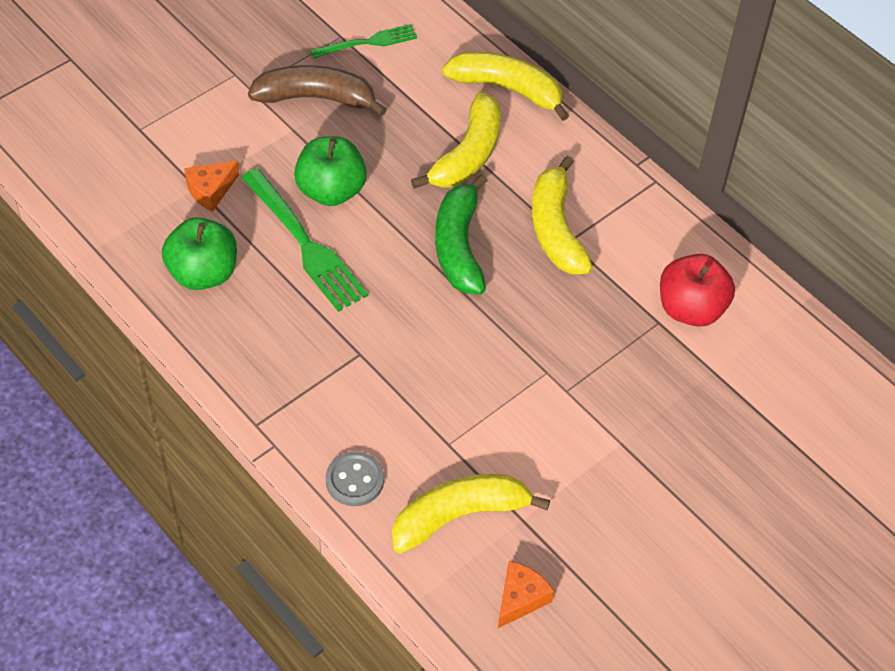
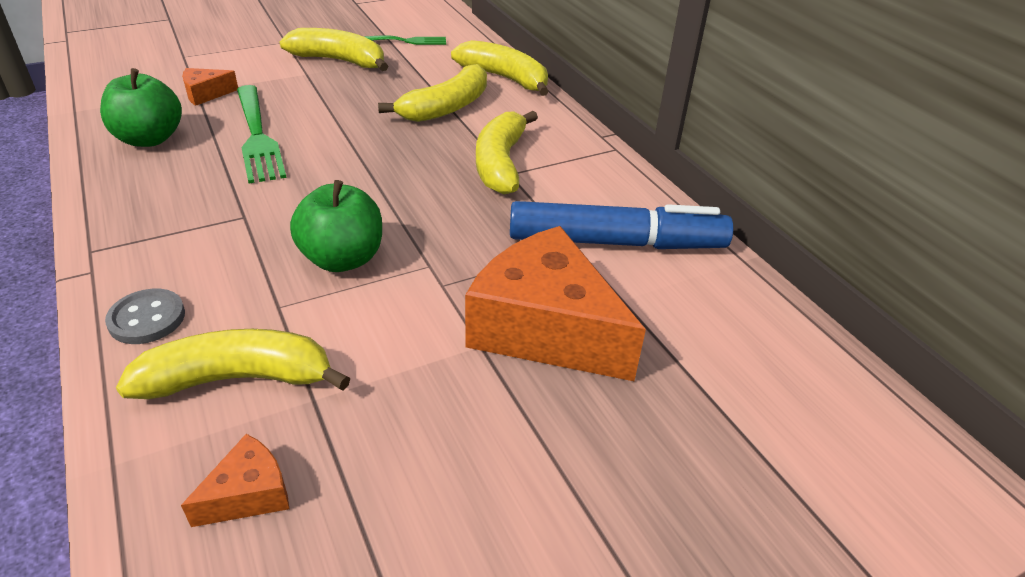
camera: 15 degrees right, 15 degrees down
brown banana [248,65,387,116] -> yellow banana [280,28,388,71]
green apple [294,136,367,206] -> green apple moved to [290,180,382,272]
green banana [435,174,488,294] -> none
red apple [660,254,735,327] -> blue marker [510,201,733,249]
none -> orange cheese [465,226,646,381]

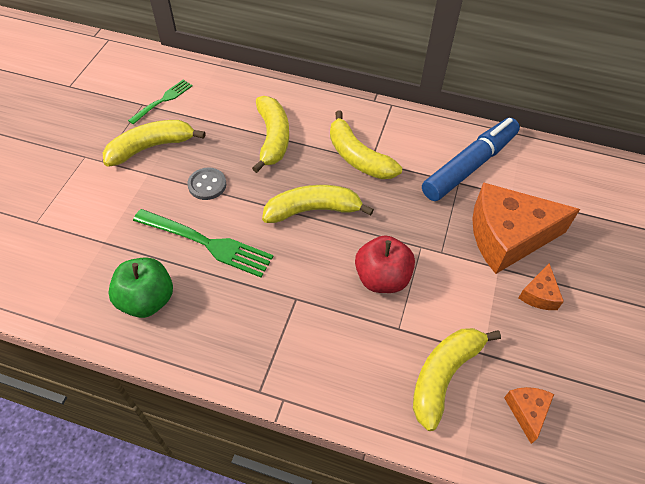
camera: 45 degrees left, 15 degrees up
grey button [105,289,185,344] -> grey button moved to [187,167,226,200]
orange cheese [182,68,238,106] -> orange cheese moved to [518,263,564,310]
green apple [290,180,382,272] -> red apple [355,235,415,293]
yellow banana [451,40,549,96] -> yellow banana moved to [262,185,374,223]

